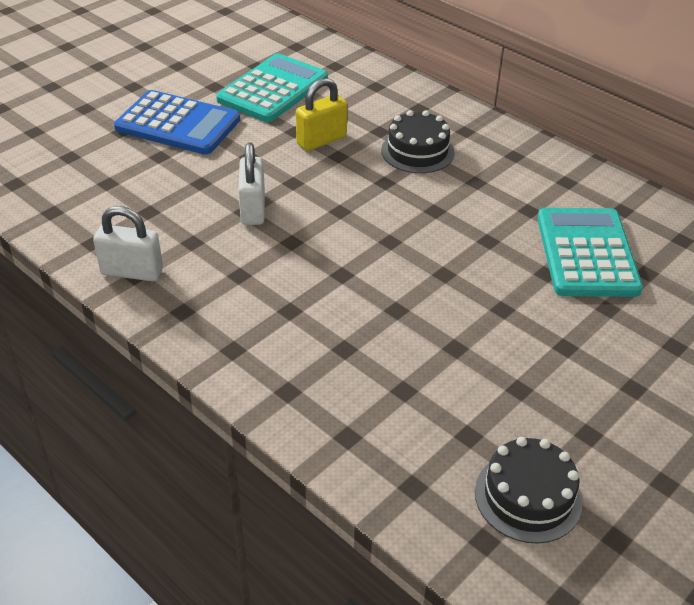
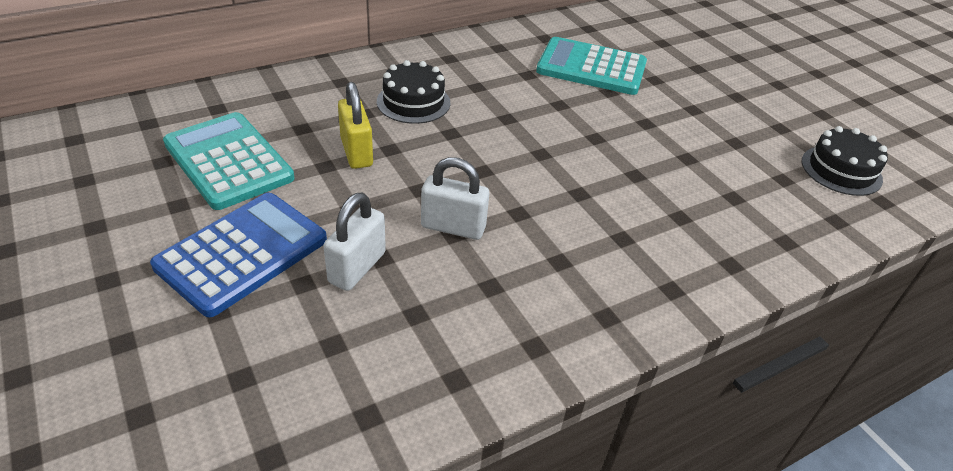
camera: 75 degrees left, 0 degrees up
white padlock [93,206,163,281] -> white padlock moved to [323,193,386,291]

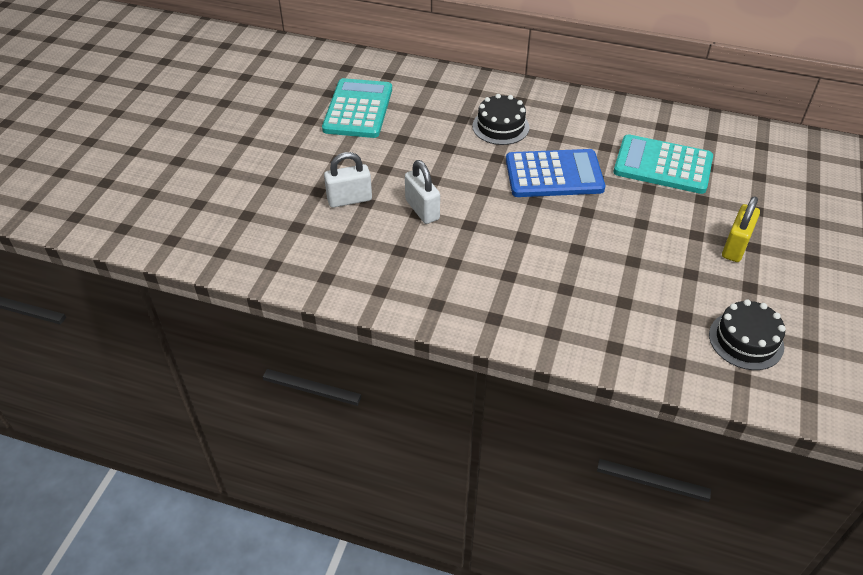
camera: 50 degrees right, 5 degrees up
blue calculator [150,193,327,317] -> blue calculator moved to [506,149,605,197]
yellow padlock [338,82,373,169] -> yellow padlock moved to [722,196,760,262]
turquoise calculator [536,37,647,95] -> turquoise calculator turned 45 degrees counterclockwise [614,134,713,194]

